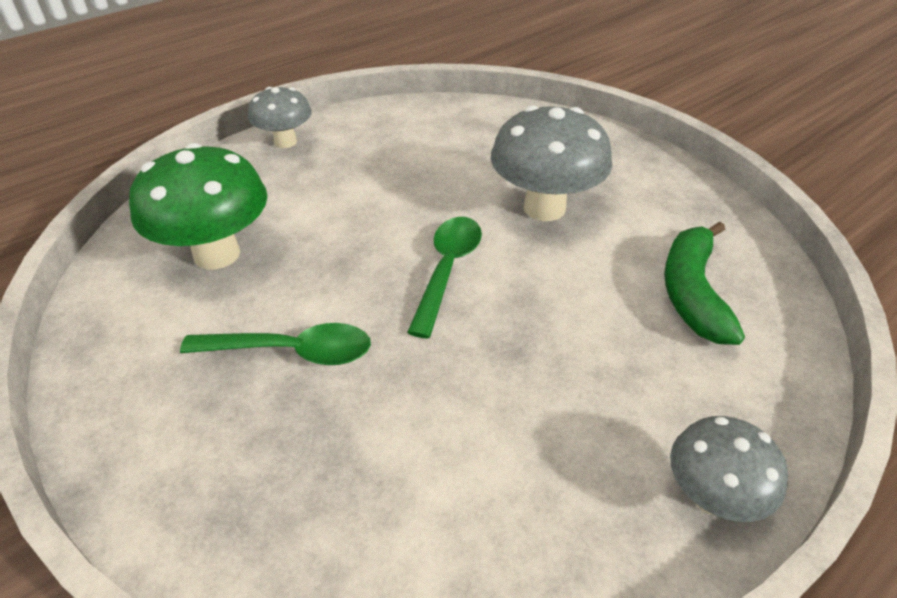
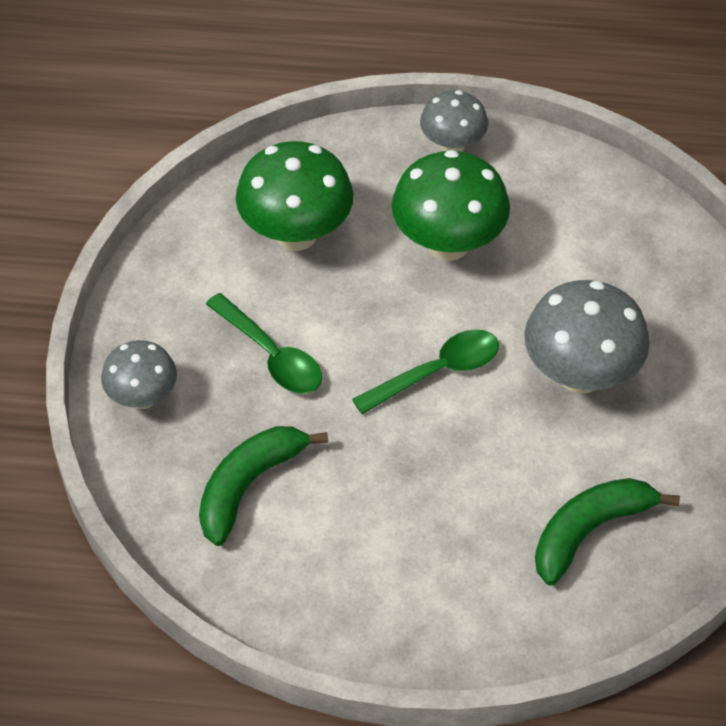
camera: 45 degrees right, 10 degrees up
grey mushroom [670,416,788,522] -> grey mushroom moved to [101,340,177,409]
none -> green banana [199,426,328,546]
none -> green mushroom [391,150,510,261]

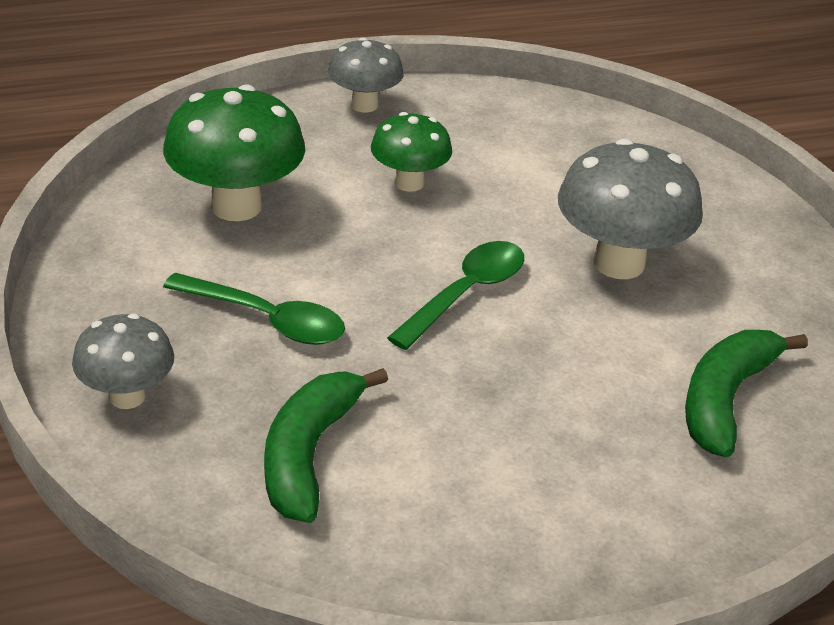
camera: 25 degrees left, 15 degrees down
green mushroom [391,150,510,261] -> green mushroom [371,112,452,192], size x0.61

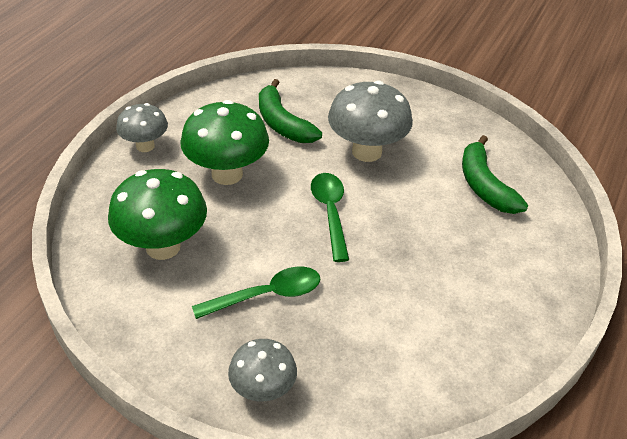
camera: 45 degrees left, 5 degrees up
green banana [264,368,388,523] -> green banana moved to [259,79,322,143]
green mushroom [371,112,452,192] -> green mushroom [180,100,269,185], size x1.65

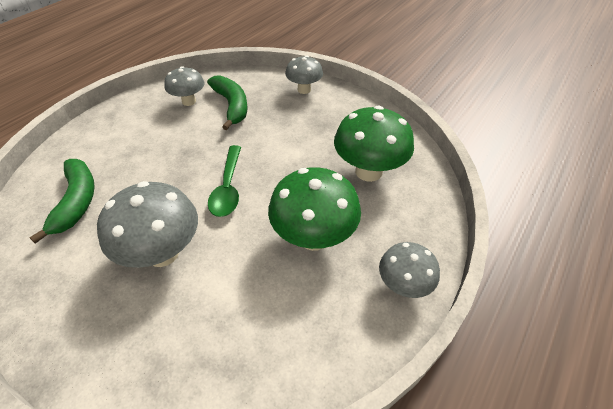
camera: 170 degrees left, 5 degrees up
green spoon [192,267,321,319] -> none
green banana [259,79,322,143] -> green banana moved to [207,75,248,130]
none -> grey mushroom [164,66,204,106]

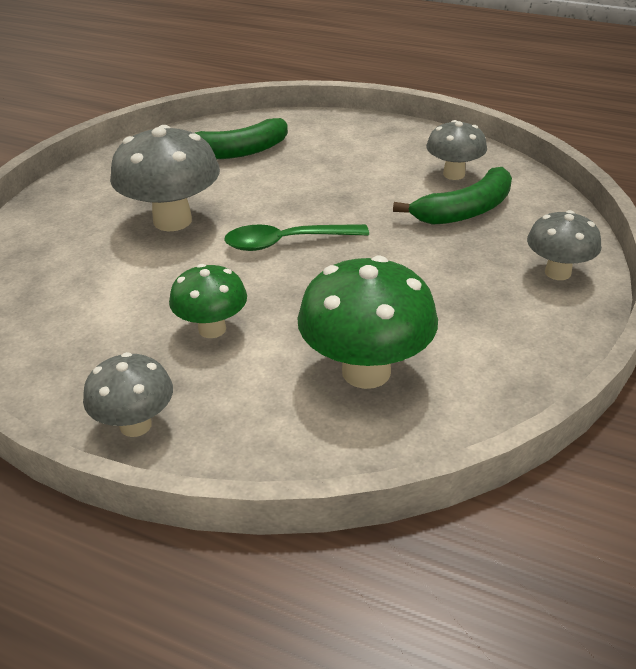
camera: 80 degrees right, 10 degrees down
green mushroom [268,167,361,251] -> green mushroom [169,264,247,338], size x0.61

